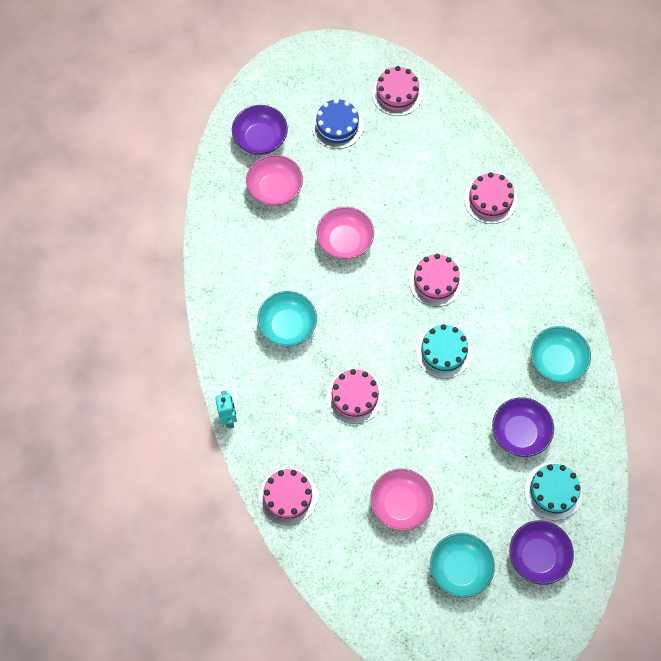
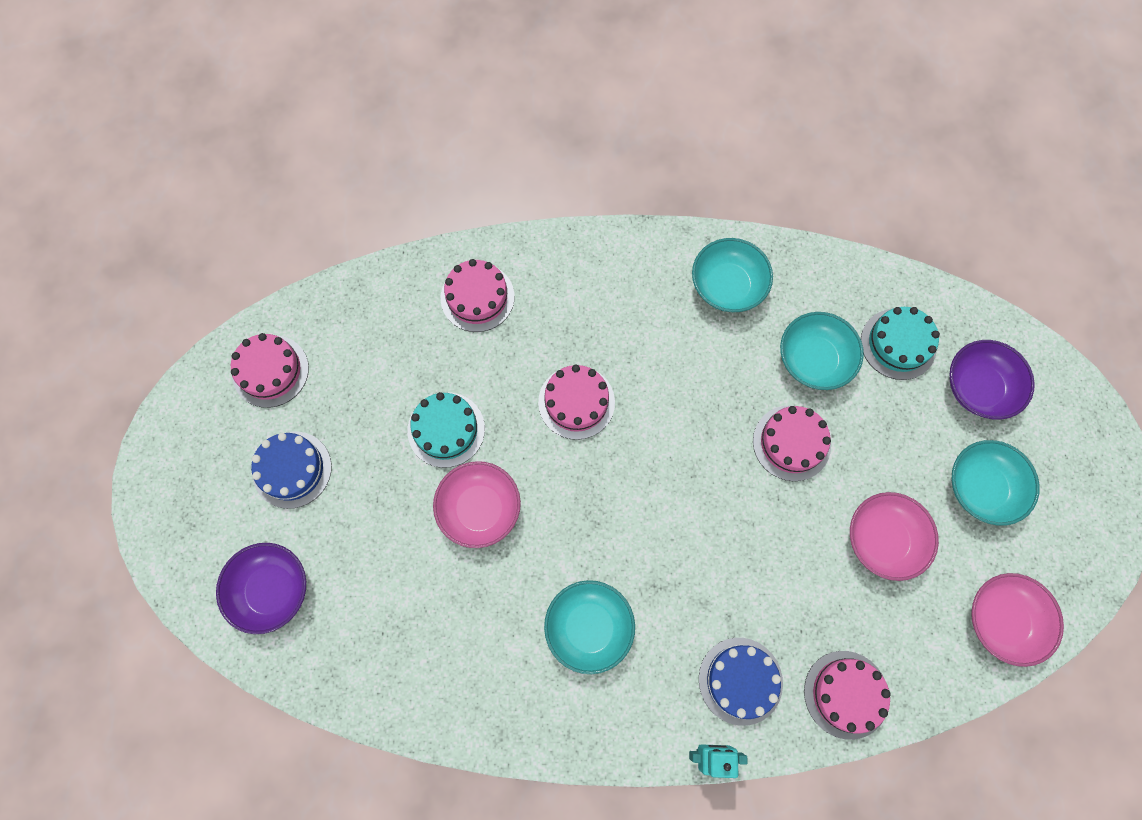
camera: 75 degrees left, 5 degrees up
pink bowl [246,155,303,206] -> pink bowl moved to [971,573,1064,667]
pink cake [327,369,383,424] -> pink cake moved to [753,405,831,481]
turquoise cake [416,324,472,379] -> turquoise cake moved to [407,392,485,468]
purple bowl [492,397,554,457] -> turquoise bowl [780,312,864,390]
none -> blue cake [699,638,783,726]

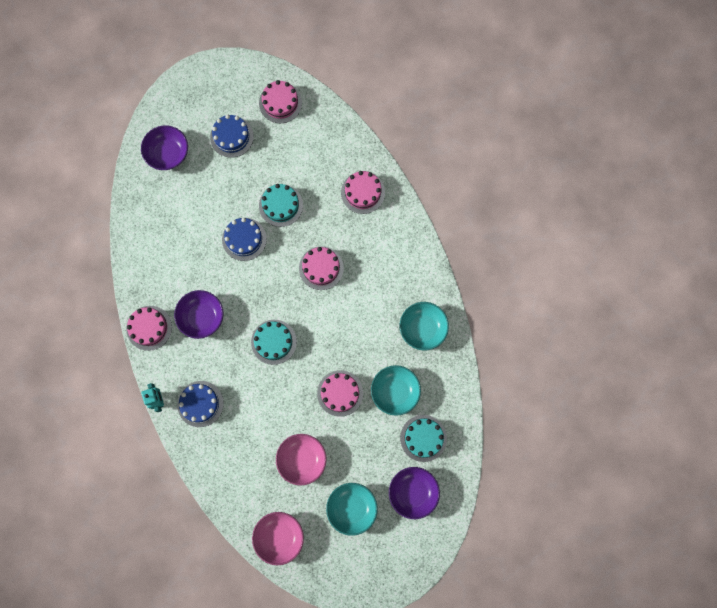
camera: 70 degrees right, 5 degrees up
pink bowl [433,461,521,548] -> blue cake [222,218,267,261]
turquoise bowl [544,580,635,674] -> purple bowl [174,290,224,339]
pink cake [804,651,891,740] -> pink cake moved to [126,306,172,351]
none -> turquoise cake [251,320,297,365]

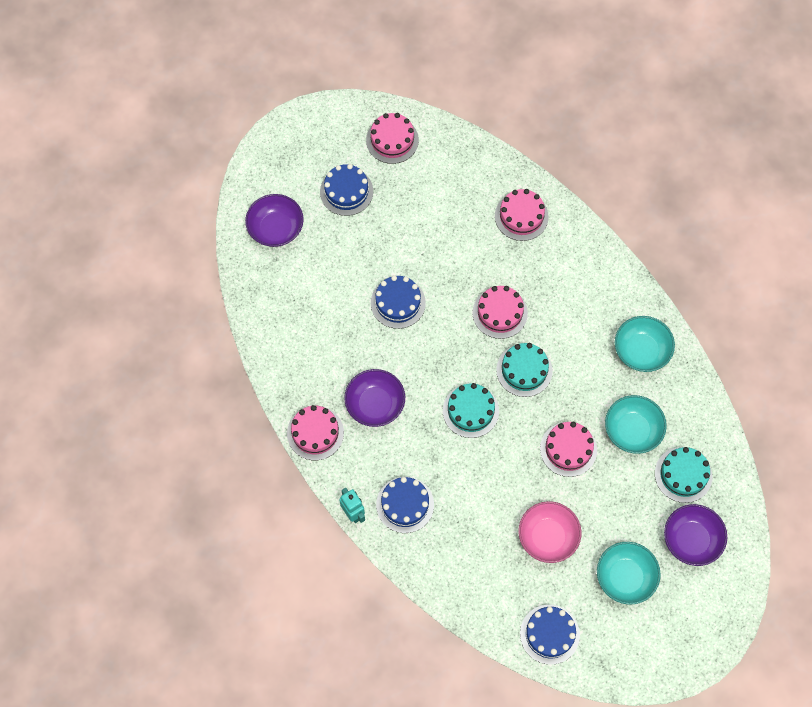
camera: 15 degrees left, 10 degrees down
pink bowl [252,512,304,565] -> blue cake [520,605,580,665]
turquoise cake [259,184,303,227] -> turquoise cake moved to [496,343,553,397]

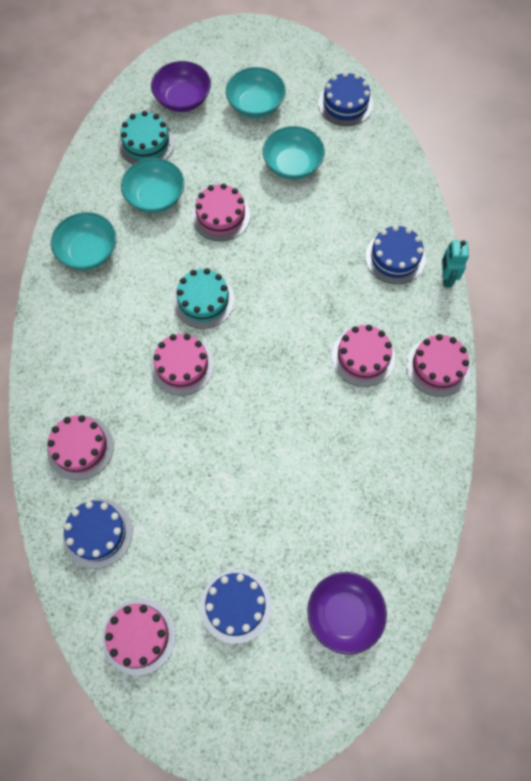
camera: 145 degrees left, 0 degrees up
purple bowl [344,369,405,427] -> pink cake [332,325,395,387]
blue cake [371,275,426,329] -> blue cake moved to [63,499,133,569]
turquoise cake [443,383,499,438] -> none
pink bowl [518,501,582,563] -> turquoise bowl [263,126,325,180]

